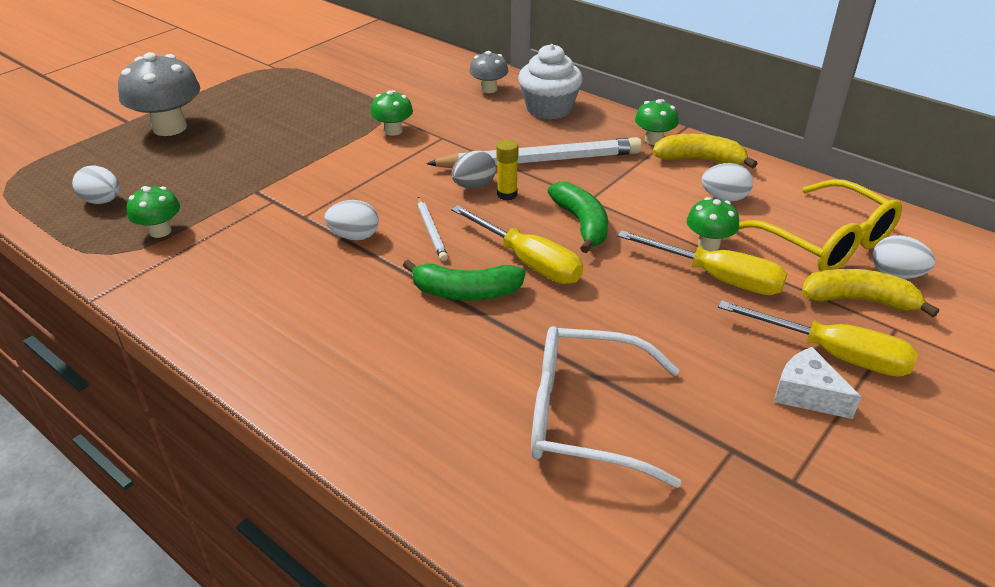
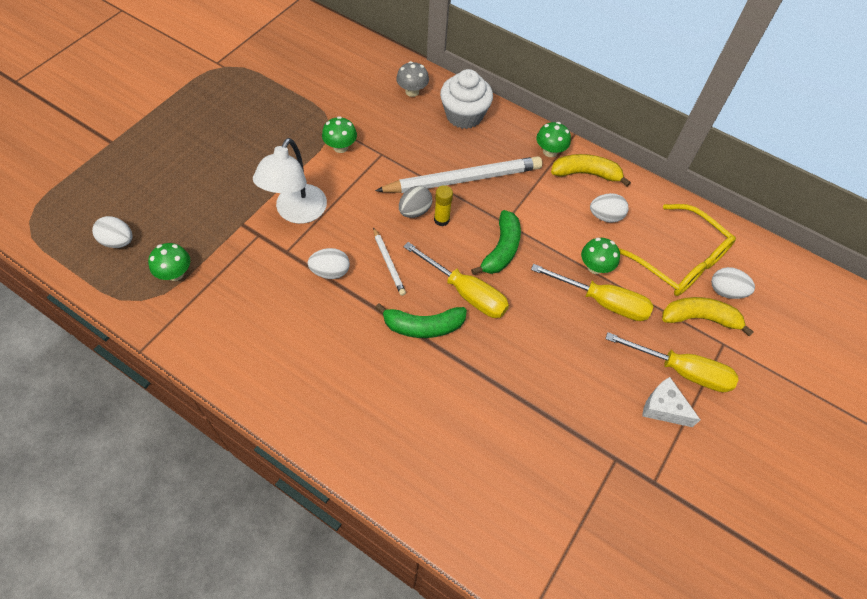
camera: 10 degrees left, 20 degrees up
grey mushroom [118,52,200,136] -> none
white glasses [531,326,681,488] -> none
green banana [548,182,608,253] -> green banana turned 45 degrees clockwise [471,210,521,275]
none -> white lamp [253,138,327,224]

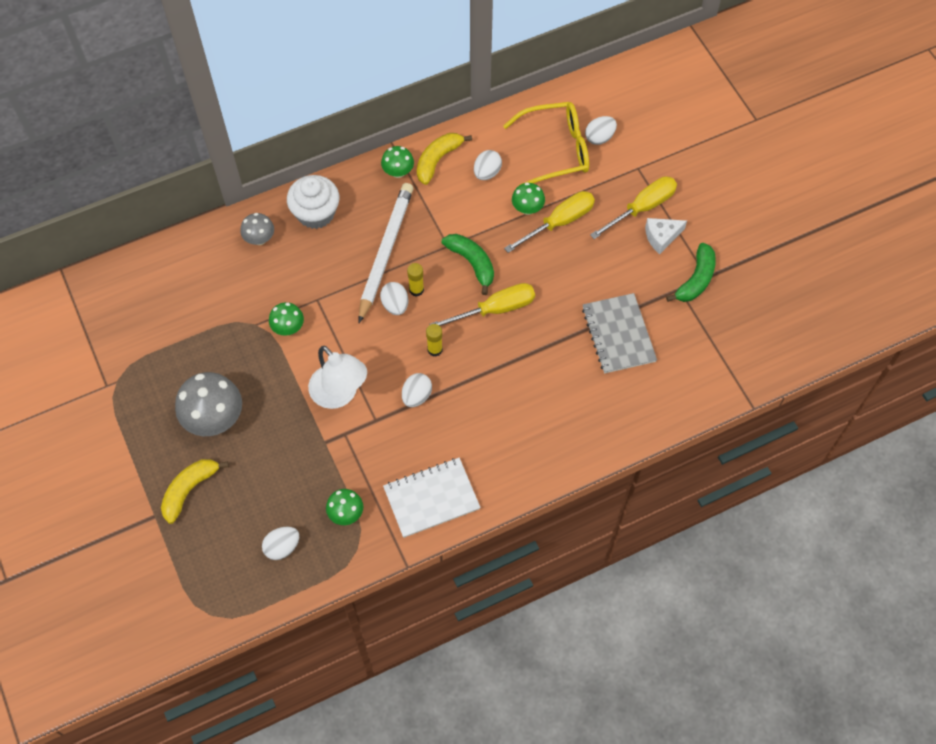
camera: 55 degrees left, 5 degrees up
white pencil [373,227,406,296] -> yellow glue stick [426,324,443,357]
green banana [375,303,467,338] -> green banana moved to [666,243,716,302]
grey egg [399,186,432,218] -> white egg [380,282,408,315]
yellow banana [662,297,754,336] -> yellow banana moved to [161,459,229,524]
none -> grey mushroom [175,372,242,436]
none -> white notebook [383,458,481,538]
none -> grey notebook [582,293,657,373]

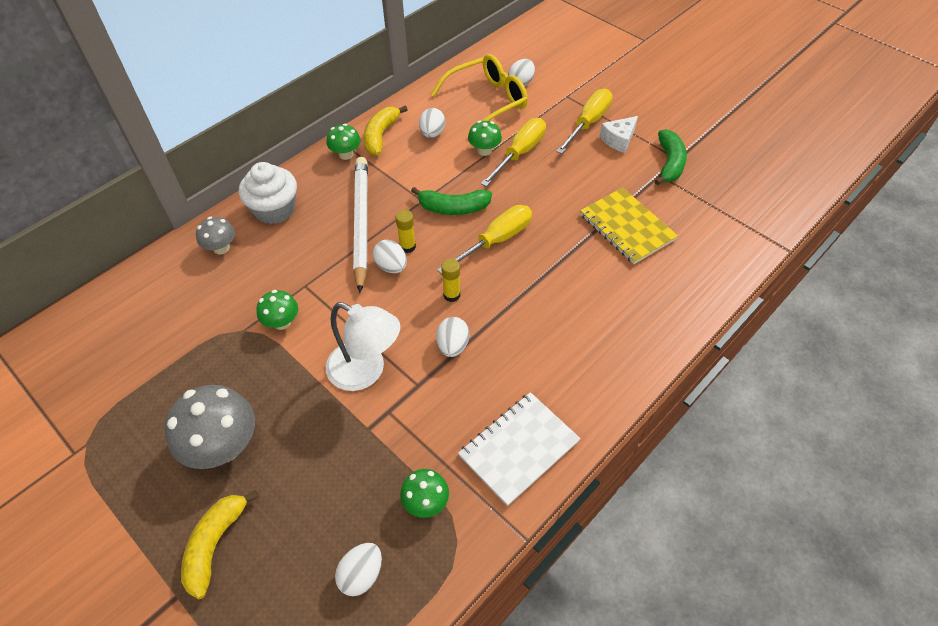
camera: 20 degrees left, 10 degrees down
green banana [442,234,494,295] -> green banana turned 150 degrees clockwise [411,187,492,215]
grey notebook [582,293,657,373] -> yellow notebook [580,187,678,264]

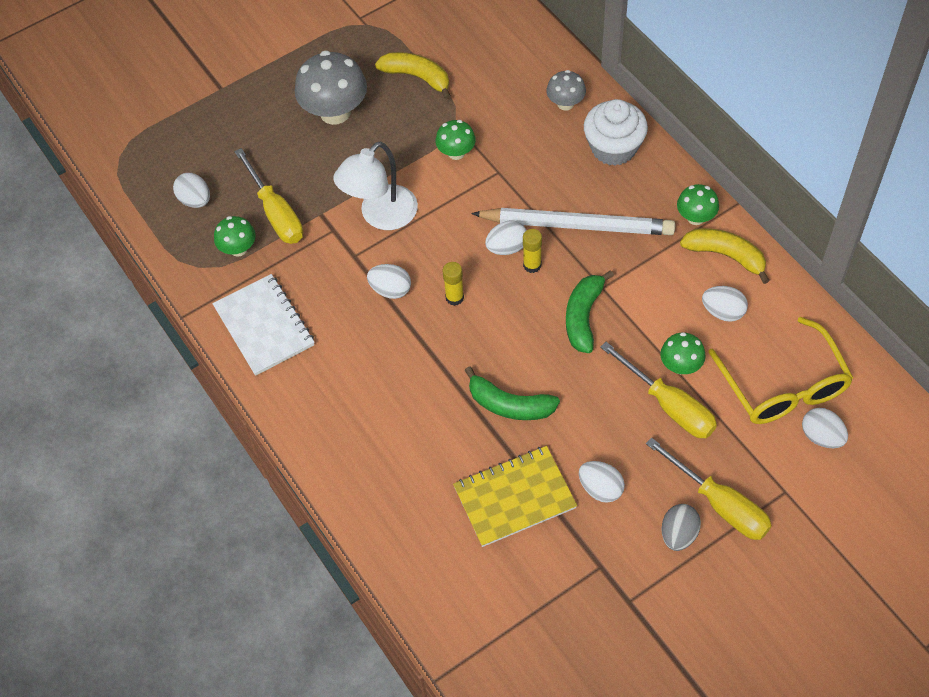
camera: 105 degrees right, 5 degrees up
yellow banana [181,490,259,599] -> yellow banana moved to [375,52,451,100]
yellow screwdriver [437,205,532,274] -> yellow screwdriver moved to [234,148,303,244]
white cheese [600,116,638,153] -> grey egg [661,504,701,551]
green banana [655,129,687,185] -> green banana moved to [465,366,560,420]
none -> white egg [579,461,625,503]

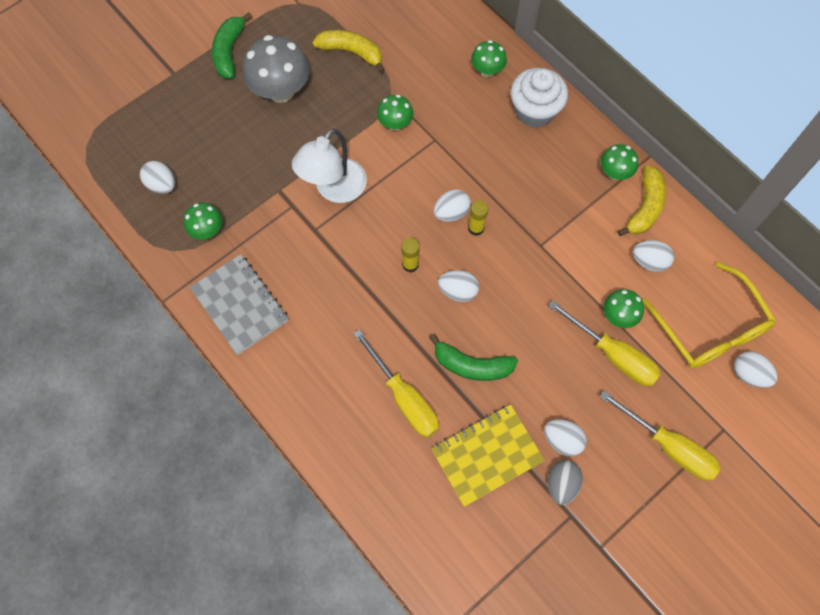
camera: 10 degrees left, 10 degrees up
white notebook [212,274,315,376] -> grey notebook [190,254,288,355]
yellow screwdriver [234,148,303,244] -> yellow screwdriver moved to [353,329,439,438]
white egg [367,264,411,299] -> white egg moved to [438,270,479,302]
white pencil [471,208,675,235] -> none
grey mushroom [546,70,586,111] -> green mushroom [471,40,507,77]
green banana [566,270,614,353] -> green banana moved to [212,13,252,79]
grey egg [661,504,701,551] -> grey egg moved to [548,460,583,505]
yellow banana [680,228,770,284] -> yellow banana turned 90 degrees clockwise [618,165,666,236]

